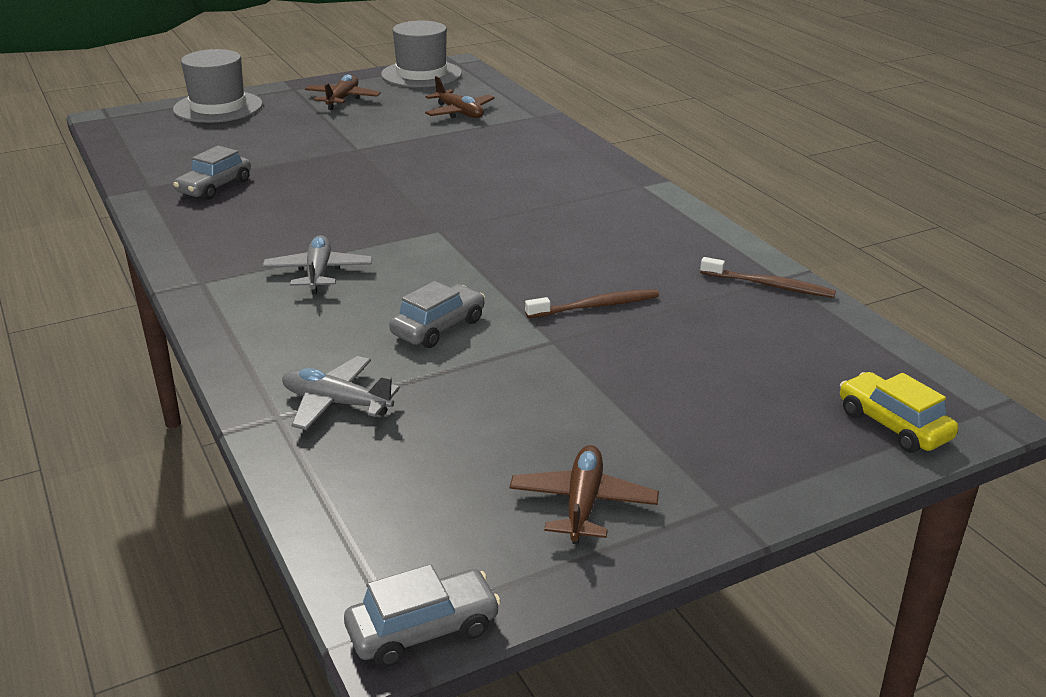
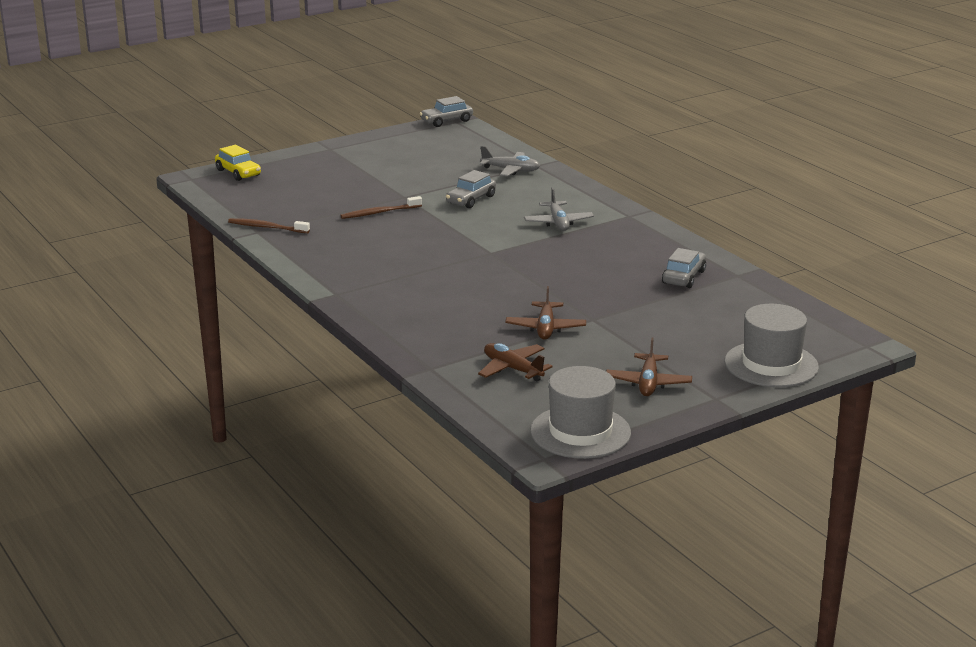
camera: 175 degrees right, 5 degrees down
brown plane [509,445,659,544] -> brown plane moved to [505,286,586,340]

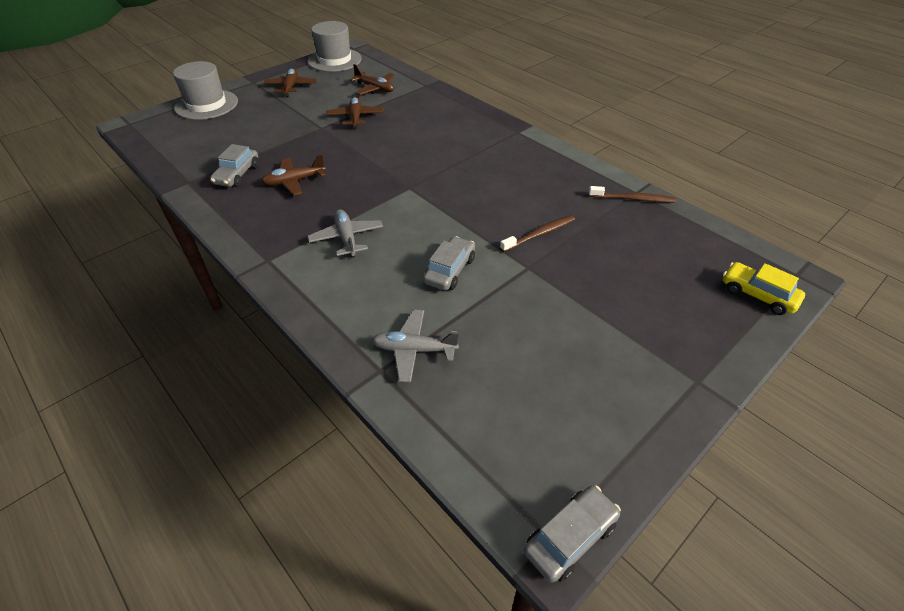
camera: 170 degrees right, 20 degrees up
none -> brown plane [261,155,326,196]

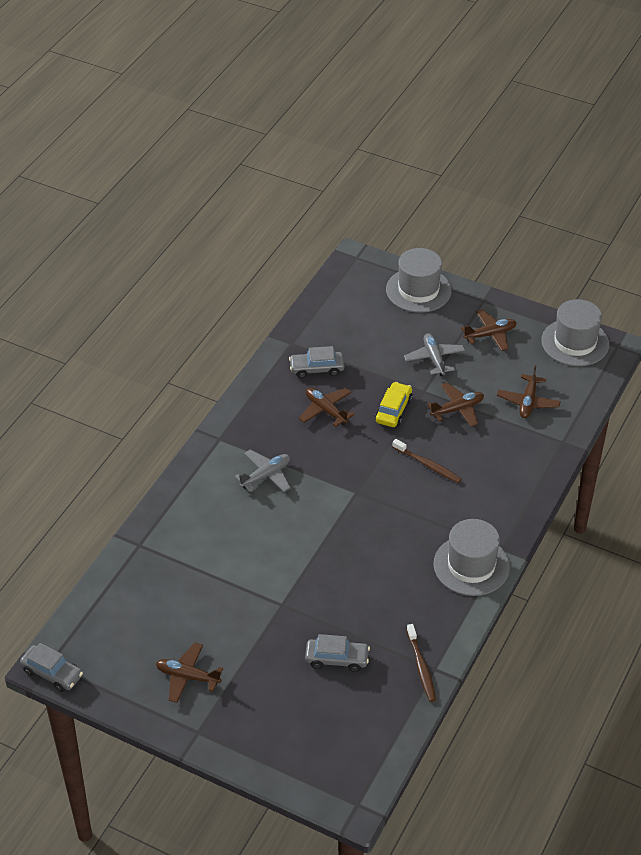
camera: 70 degrees right, 0 degrees up
grey plane [372,310,459,383] -> grey plane moved to [404,333,465,376]
grey car [423,236,475,290] -> grey car moved to [305,634,370,672]
brown toothbrush [500,215,575,252] -> brown toothbrush moved to [393,439,462,483]
yellow car [723,262,805,315] -> yellow car moved to [375,382,413,427]
none -> brown plane [156,643,223,703]
none -> grey hat [433,519,510,596]

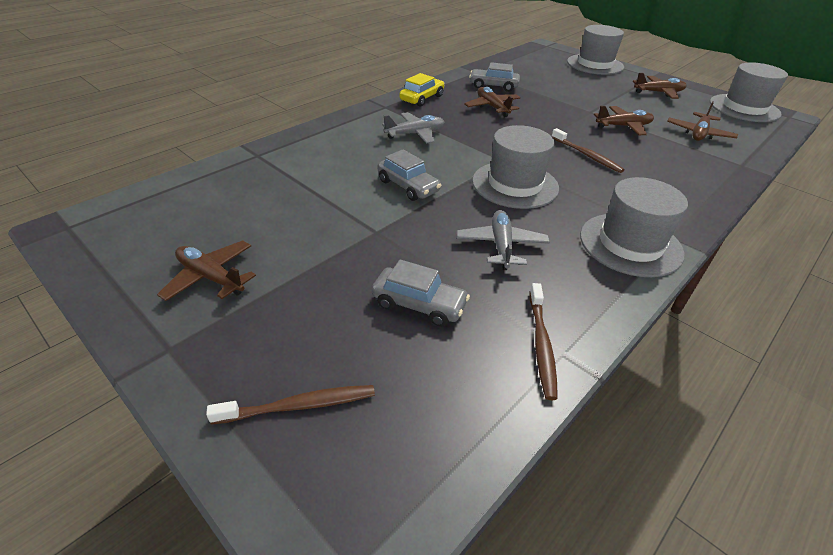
camera: 15 degrees right, 5 degrees down
grey car [20,643,83,692] -> grey car moved to [378,149,441,201]
yellow car [375,382,413,427] -> yellow car moved to [399,73,445,107]
grey plane [404,333,465,376] -> grey plane moved to [456,210,550,270]
none -> brown toothbrush [206,385,375,425]
none -> grey hat [472,125,559,209]

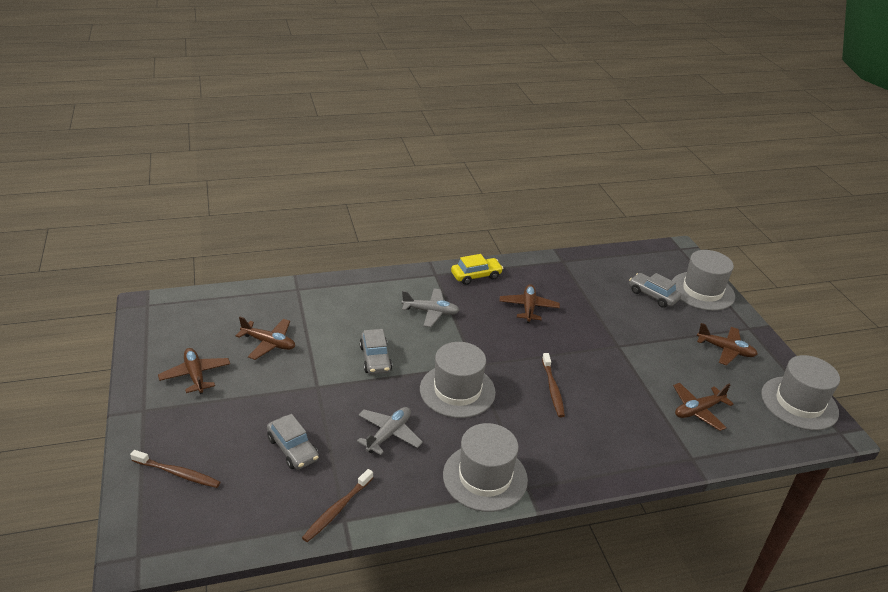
camera: 30 degrees right, 5 degrees down
grey car [469,62,520,92] -> grey car moved to [629,273,681,308]
brown plane [594,106,654,135] -> brown plane moved to [236,317,295,360]

